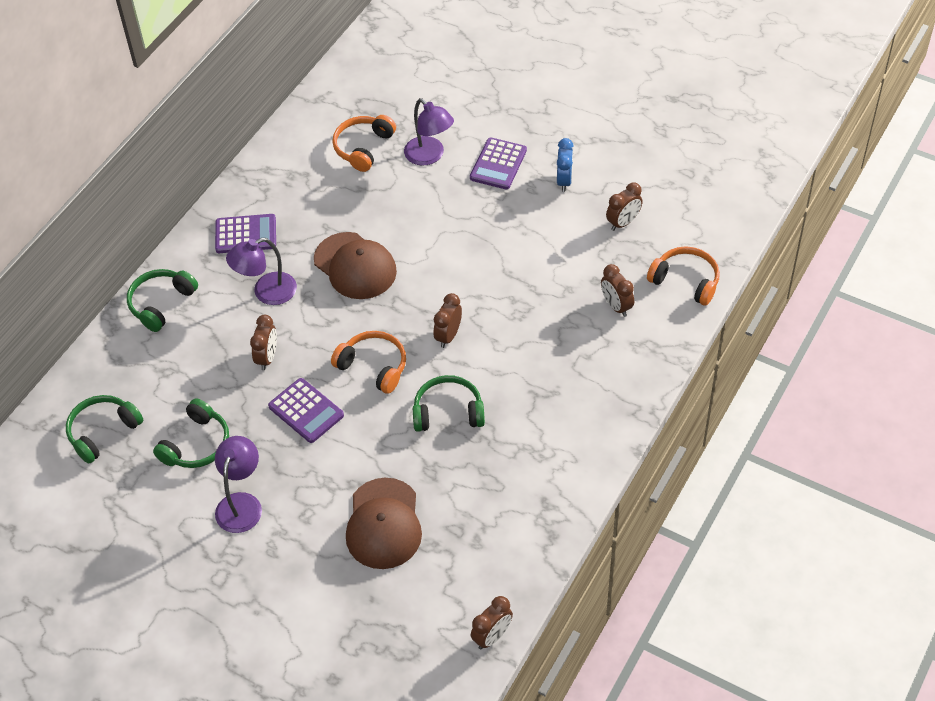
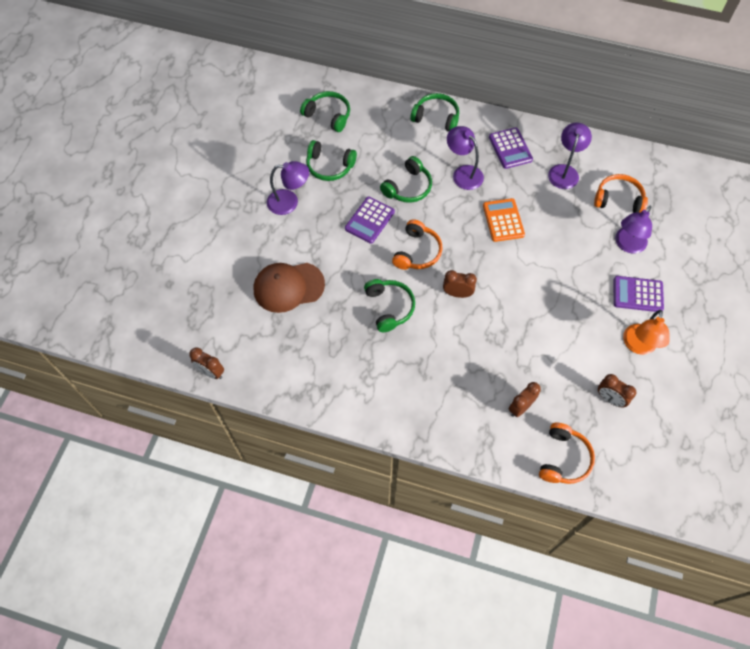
camera: 75 degrees right, 10 degrees up
brown clock [250,315,277,370] -> green headphones [380,156,432,203]
brown cap [314,232,397,299] -> orange calculator [483,198,525,242]
blue clock [557,138,574,192] -> orange lamp [623,310,670,355]
none -> purple lamp [548,122,592,189]

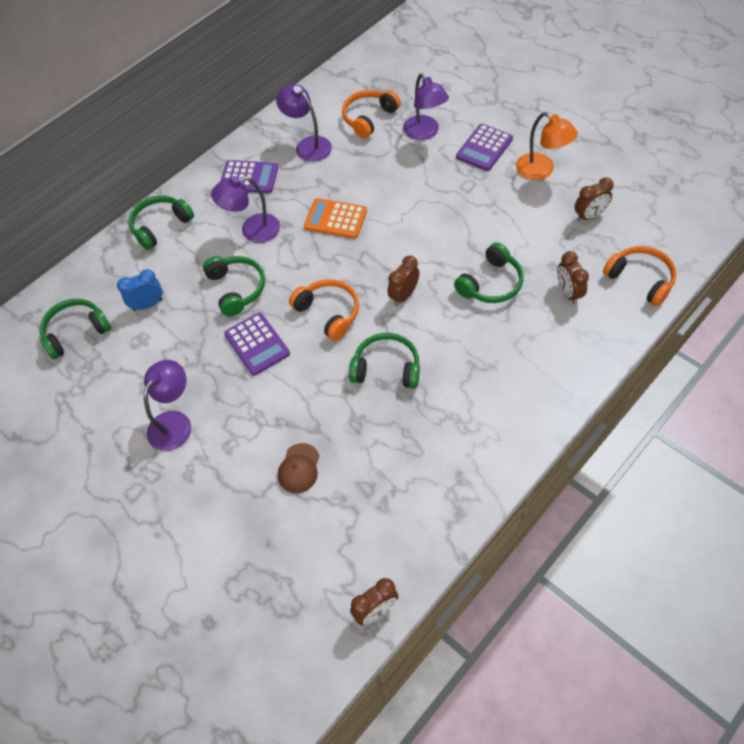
camera: 60 degrees left, 5 degrees down
brown cap [254,263,325,313] -> brown cap [278,443,320,493], size x0.54
green headphones [306,140,357,181] -> green headphones moved to [454,242,524,303]
none -> blue clock [117,269,163,311]

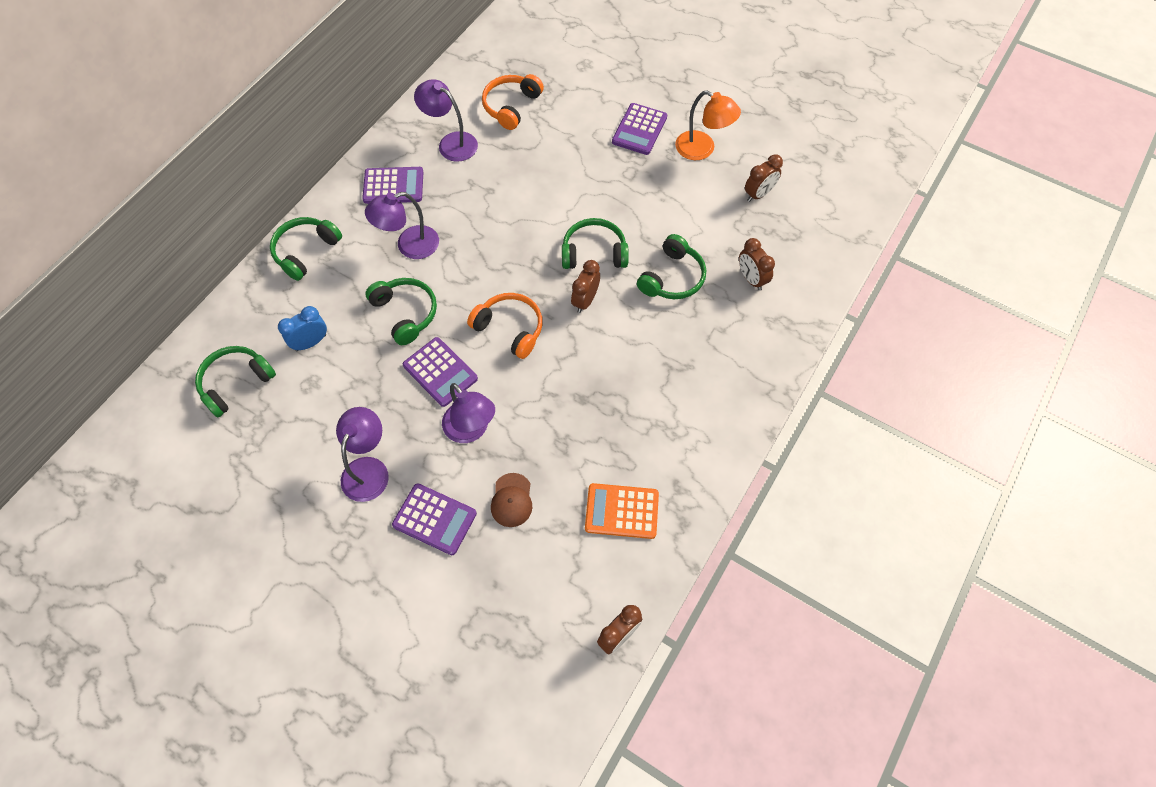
camera: 15 degrees left, 5 degrees up
orange calculator [304,198,367,238] -> orange calculator moved to [585,483,659,539]
green headphones [349,333,420,389] -> green headphones moved to [562,218,629,269]
purple lamp [403,73,449,140] -> purple lamp moved to [442,383,495,443]
orange headphones [603,246,677,306] -> none
none -> purple calculator [392,483,477,555]

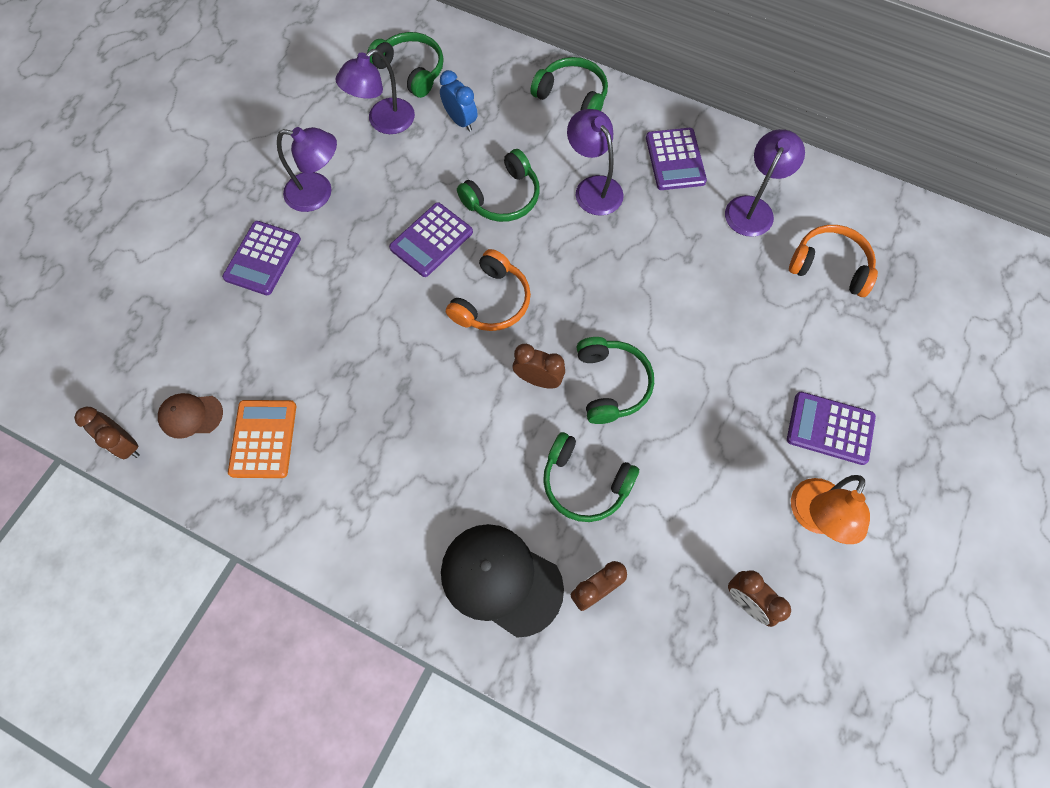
camera: 85 degrees right, 5 degrees up
purple lamp [442,383,495,443] -> purple lamp moved to [336,49,415,134]
brown cap [491,473,532,527] -> brown cap moved to [158,393,223,439]
none -> black cap [441,524,564,638]

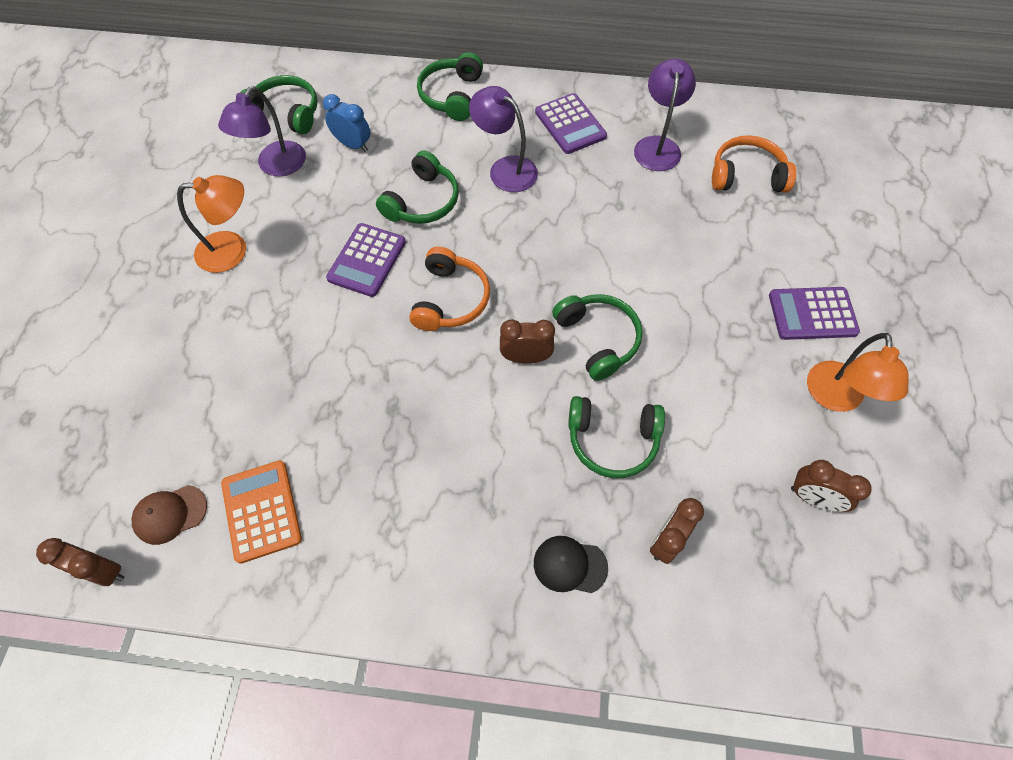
camera: 20 degrees left, 5 degrees down
purple calculator [222,221,301,295] -> none
purple lamp [277,127,337,212] -> orange lamp [177,175,246,273]
black cap [441,524,564,638] -> black cap [534,536,608,593], size x0.54
green headphones [530,57,608,111] -> green headphones turned 90 degrees counterclockwise [417,52,483,121]

